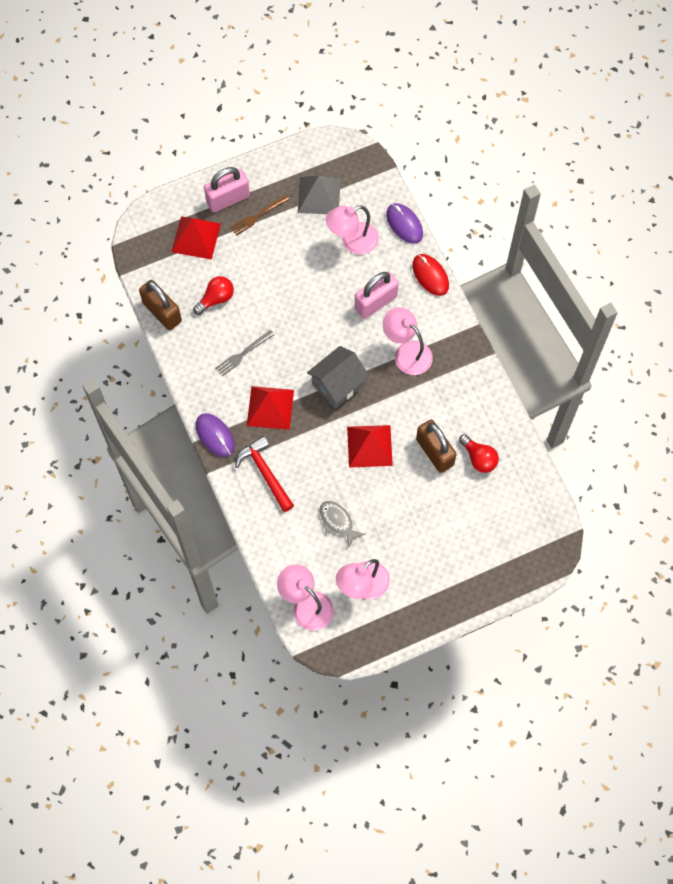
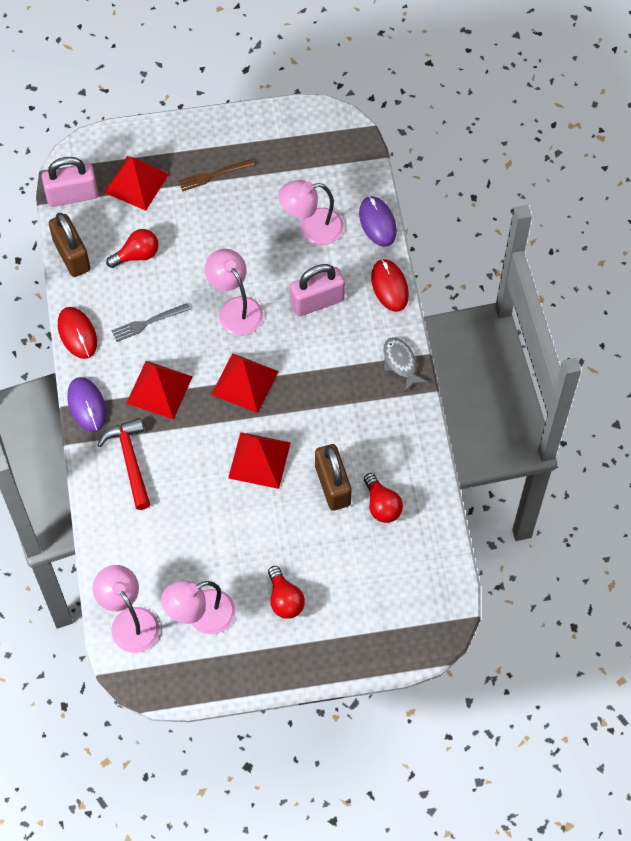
camera: 15 degrees right, 5 degrees down
pink padlock [204,167,250,213] -> pink padlock moved to [42,157,98,207]
grey pyramid [298,175,341,214] -> none
grey house [307,346,369,409] -> red pyramid [211,353,278,413]
grey fish [320,501,365,548] -> grey fish moved to [383,337,428,392]
pink lamp [383,307,433,375] -> pink lamp moved to [204,249,263,335]
none -> red mouse [58,307,97,359]
none -> red light bulb [268,566,305,619]

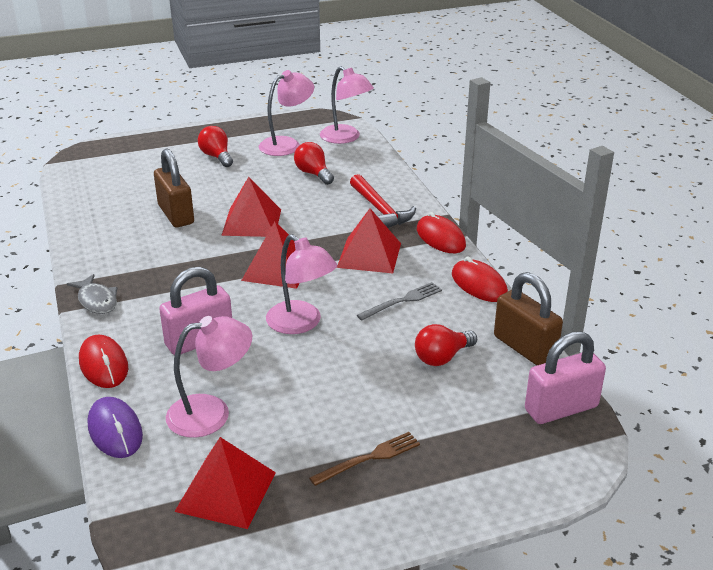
camera: 170 degrees right, 30 degrees down
purple mouse [67,377,107,432] -> red mouse [417,212,466,253]
red pyramid [104,156,169,211] -> red pyramid moved to [174,437,276,529]
red light bulb [364,473,403,523] -> red light bulb moved to [294,142,334,185]

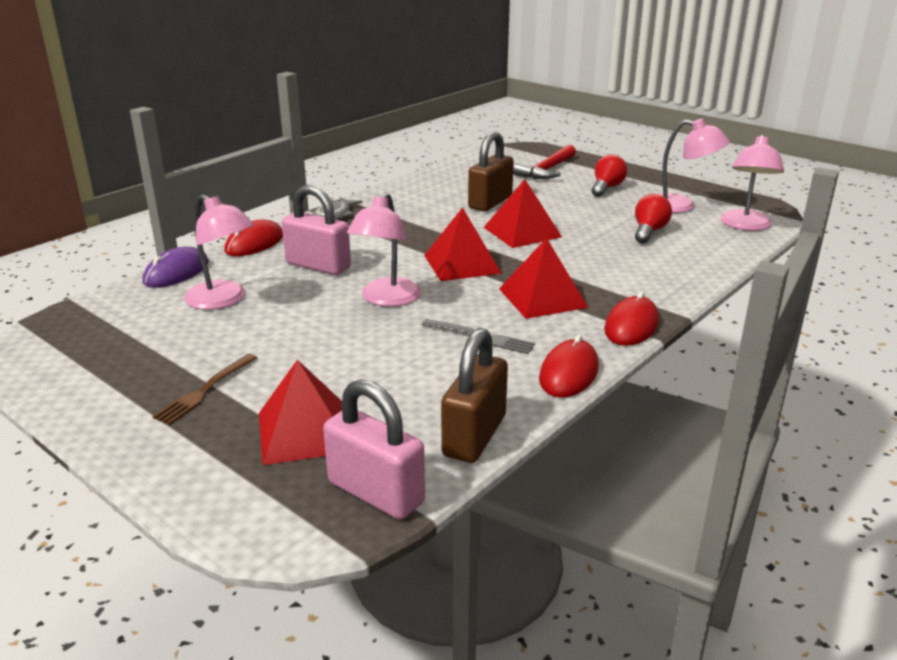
camera: 60 degrees right, 5 degrees down
red pyramid [174,437,276,529] -> red pyramid moved to [259,360,342,465]
brown fork [309,432,420,486] -> brown fork turned 90 degrees clockwise [152,354,257,425]
red hammer [350,174,416,228] -> red hammer moved to [513,144,576,179]
red light bulb [415,324,477,366] -> none

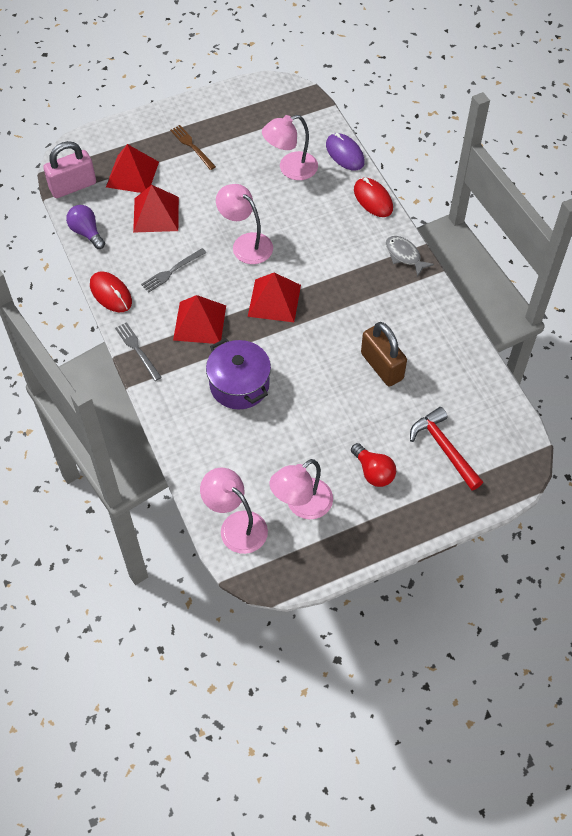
camera: 115 degrees right, 30 degrees up
pink padlock [282,185,351,275] -> none
brown padlock [441,328,508,463] -> purple light bulb [66,205,105,249]
red pyramid [483,179,562,248] -> red pyramid moved to [133,185,179,233]
red mouse [604,292,659,346] -> grey fork [115,322,162,381]
red light bulb [635,194,672,243] -> none
none -> purple pot [206,338,271,410]

